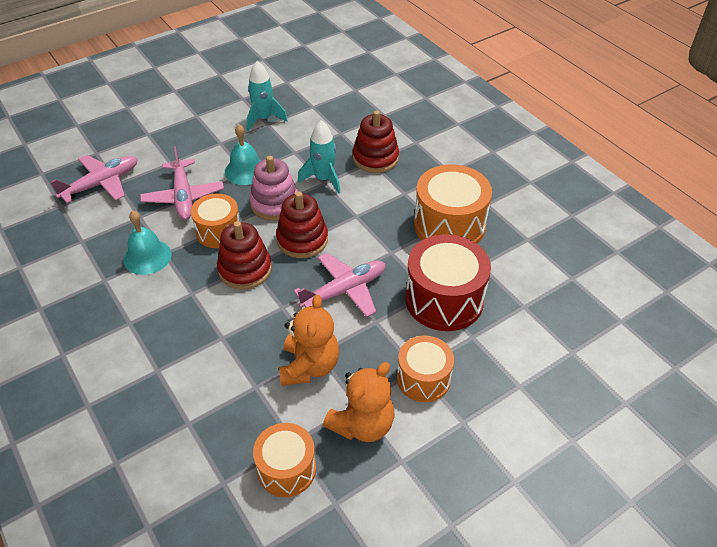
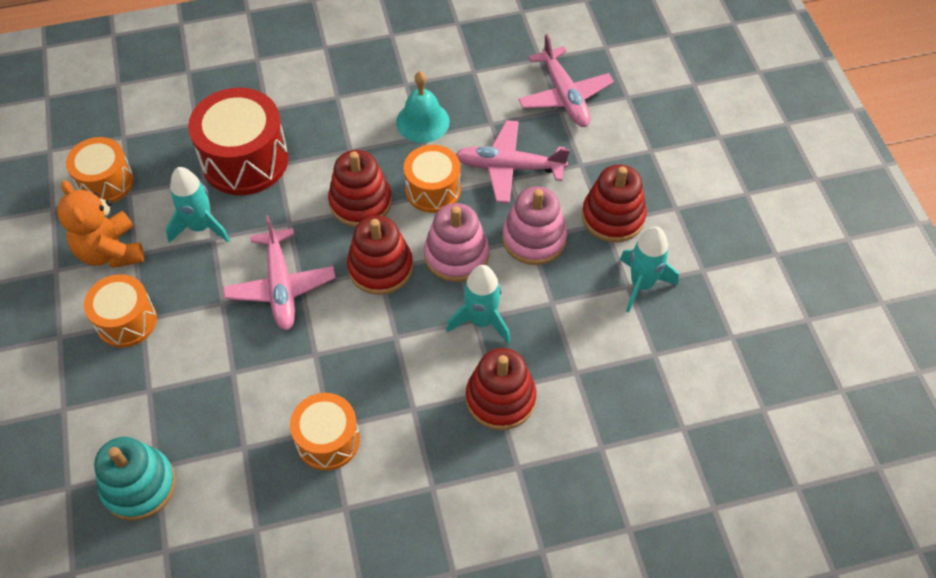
camera: 110 degrees right, 10 degrees up
turquoise bell [225,124,261,185] -> pink stacking toy [502,186,567,265]
orange teddy bear [279,295,339,386] -> turquoise rocket [166,167,230,243]
red drum [405,234,491,331] -> red drum moved to [188,88,289,195]
orange drum [414,164,492,244] -> orange drum [290,393,360,470], size x0.63
none -> turquoise stacking toy [94,437,176,521]
none -> red stacking toy [582,164,647,242]

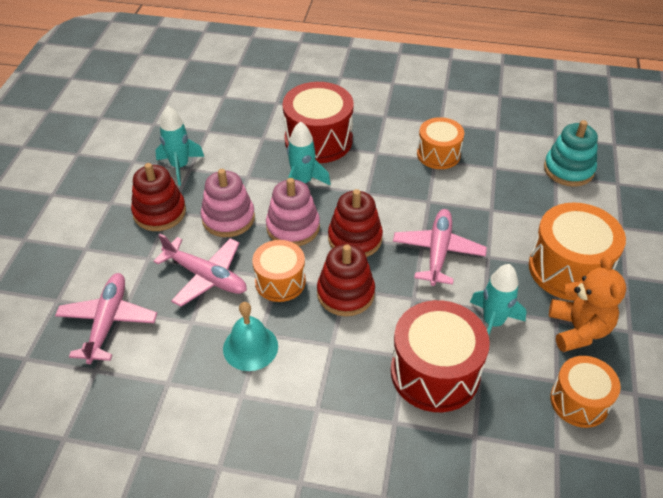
camera: 155 degrees left, 10 degrees down
orange drum [84,274,157,348] -> orange drum [529,202,626,301], size x1.59
red stacking toy [466,348,536,430] -> red drum [283,82,354,163]

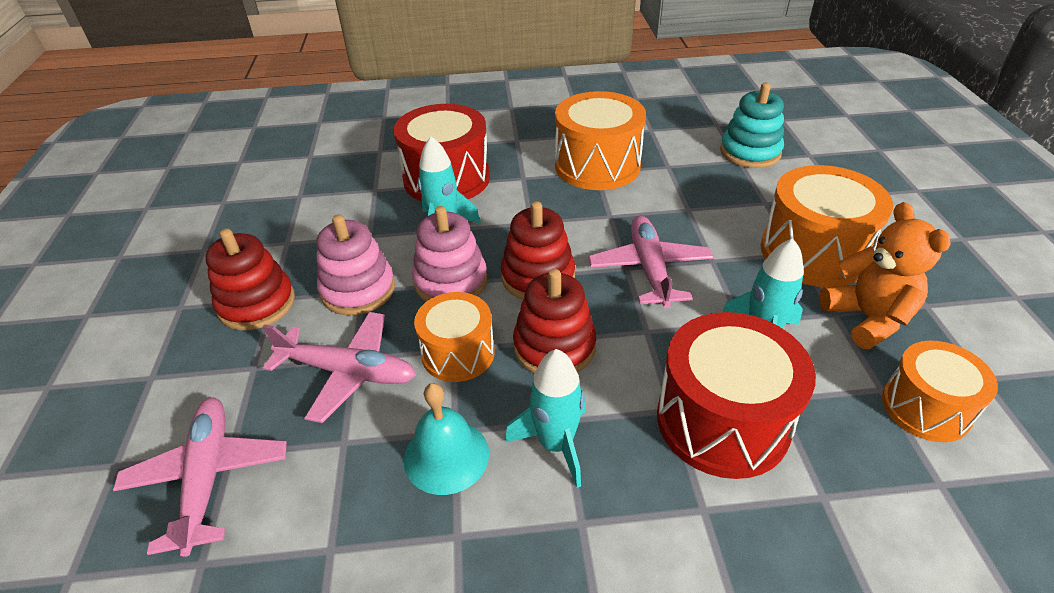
camera: 15 degrees left, 5 degrees down
turquoise rocket [155,106,204,186] -> turquoise rocket moved to [505,349,586,488]
orange drum [417,117,464,169] -> orange drum [555,91,646,190], size x1.59

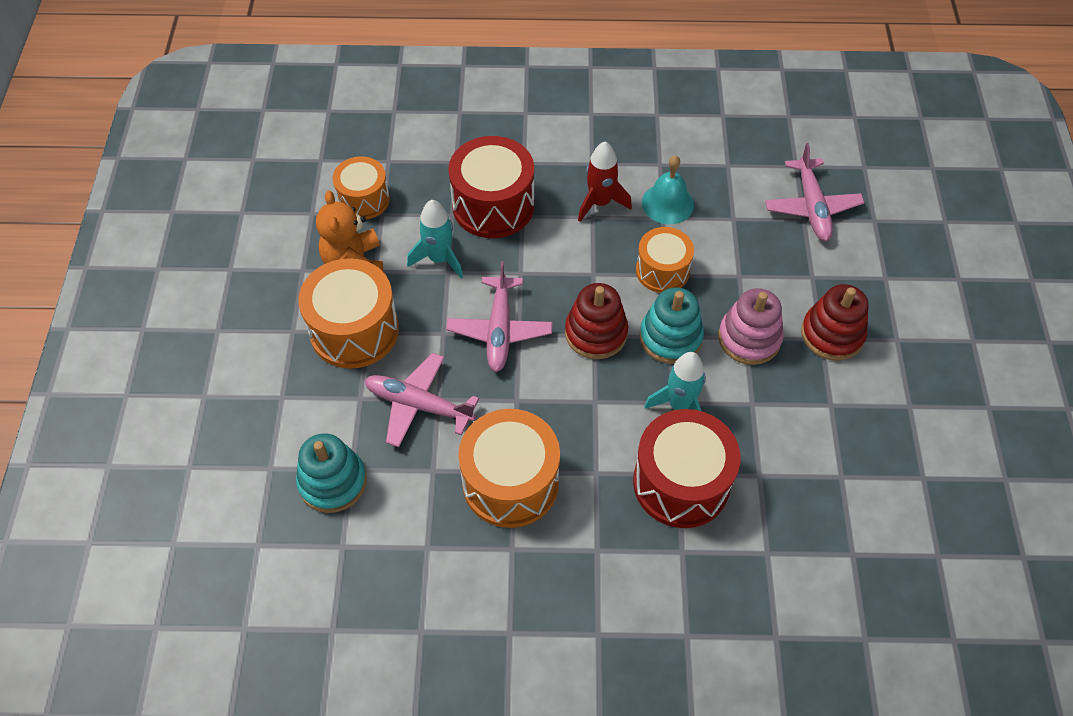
camera: 175 degrees left, 15 degrees up
pink plane [263,312,416,423] -> pink plane moved to [364,353,479,447]
pink stacking toy [412,206,488,302] -> turquoise stacking toy [639,287,704,364]
turquoise rocket [505,349,586,488] -> red rocket [578,142,632,222]
red stacking toy [513,269,596,374] -> none

